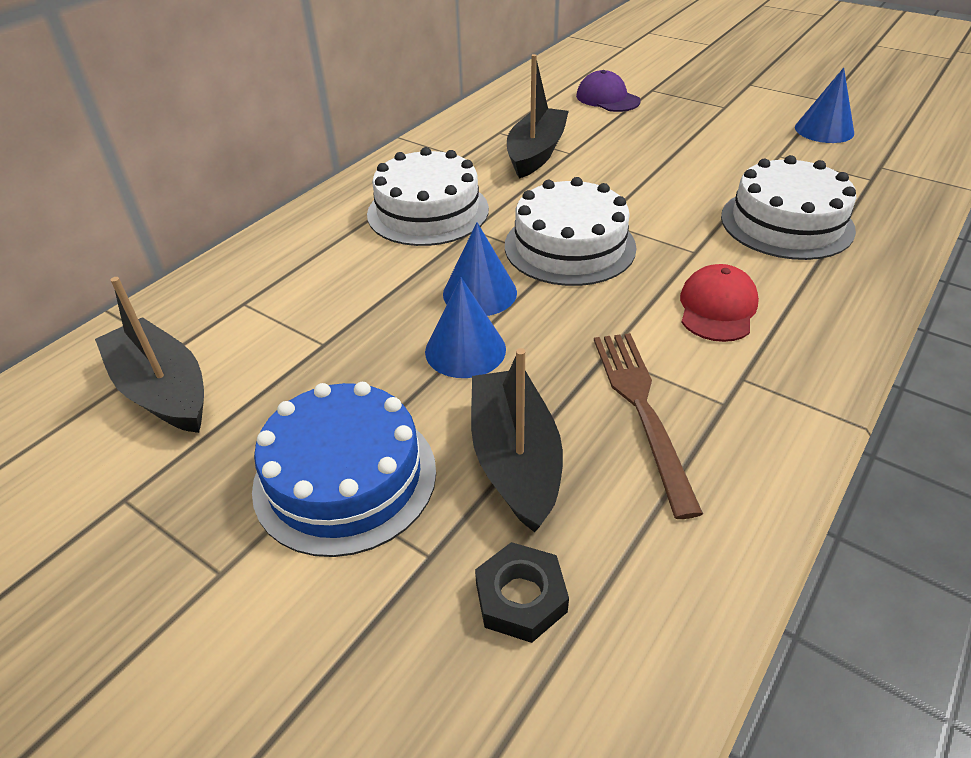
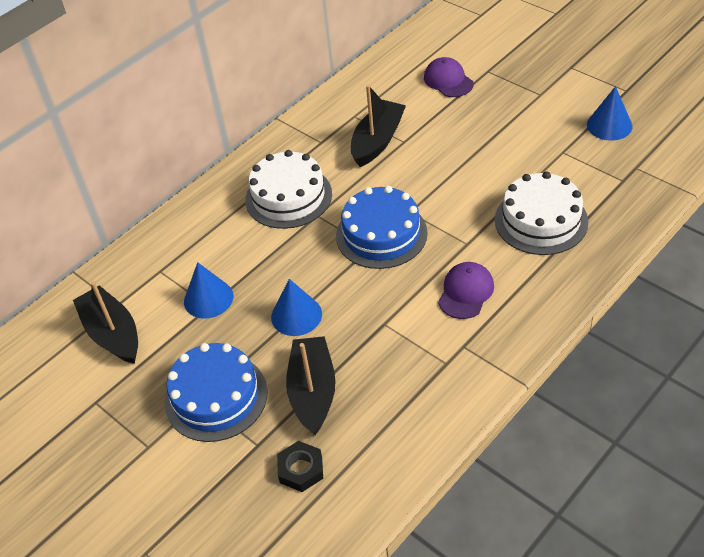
camera: 10 degrees right, 5 degrees up
blue cone [443,222,517,316] -> blue cone moved to [184,262,234,319]
white cake [505,177,637,286] -> blue cake [336,186,428,269]
brown fork [594,333,703,519] -> none
red cap [680,264,759,342] -> purple cap [438,262,494,319]

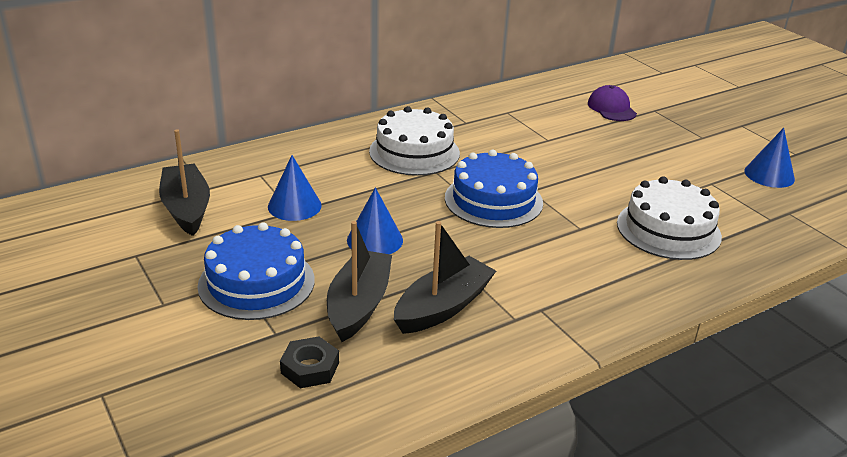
camera: 10 degrees right, 15 degrees down
black boat [351,85,406,167] -> black boat moved to [394,221,496,334]
purple cap [438,262,494,319] -> none

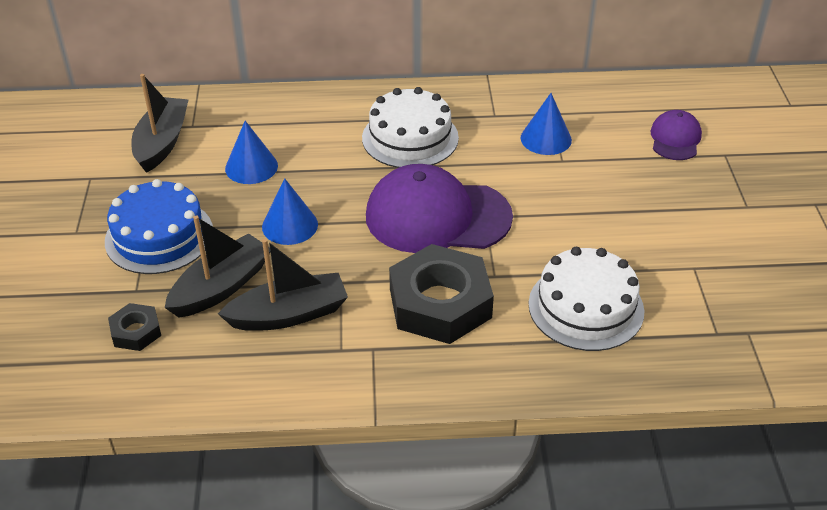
camera: 30 degrees right, 10 degrees up
blue cake [445,150,543,228] -> purple cap [366,164,513,253]
blue cone [744,128,795,188] -> blue cone moved to [521,93,572,155]
none -> black nut [389,244,494,344]

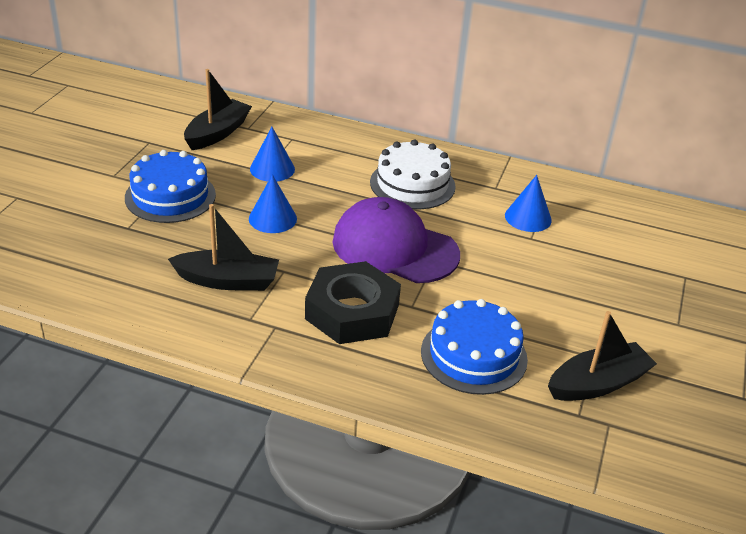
camera: 20 degrees right, 5 degrees down
black nut [108,303,161,351] -> none
black boat [165,215,270,318] -> black boat moved to [548,311,657,401]
white cake [529,247,644,351] -> blue cake [421,299,528,395]
purple cap [651,110,702,160] -> none

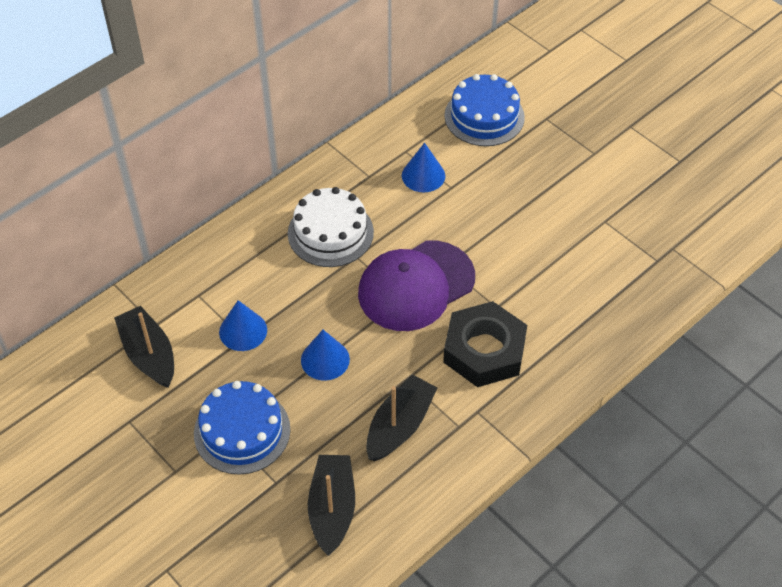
camera: 60 degrees left, 15 degrees up
blue cake [421,299,528,395] -> blue cake moved to [444,74,525,146]
black boat [548,311,657,401] -> black boat moved to [308,455,355,556]

